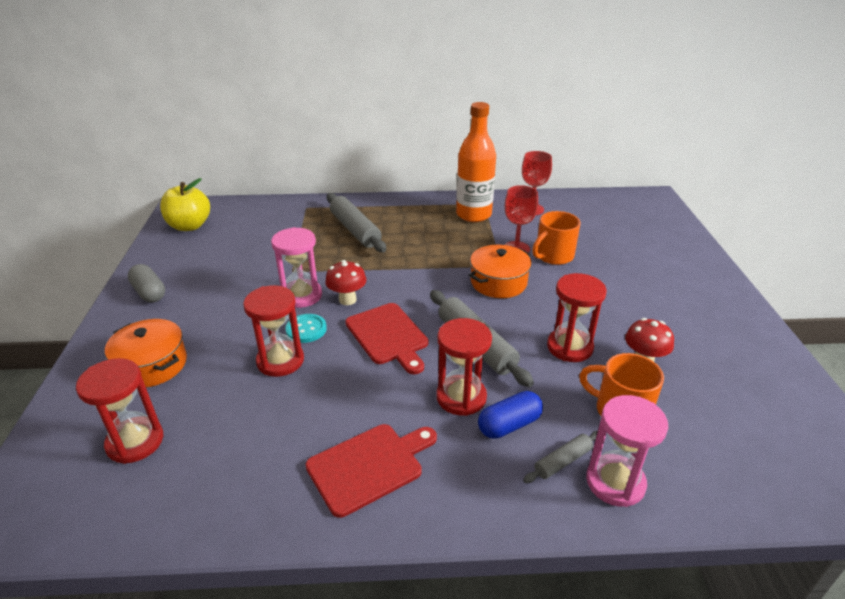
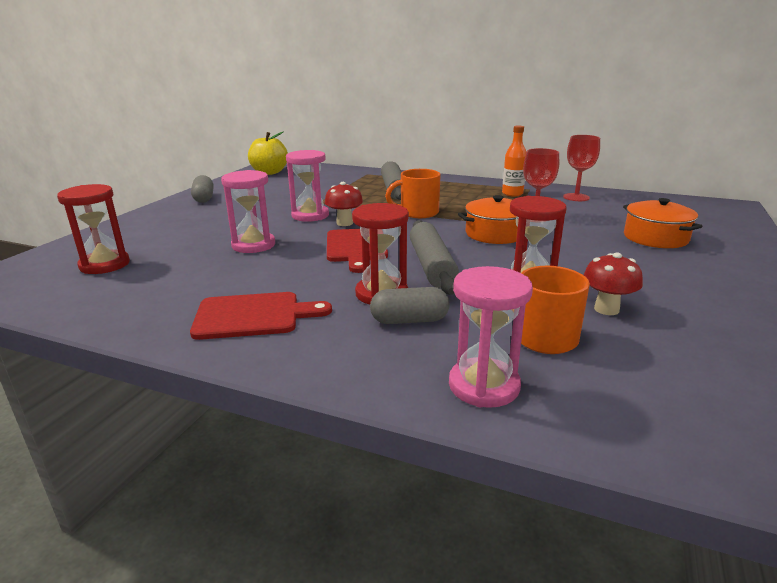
camera: 25 degrees right, 10 degrees down
orange pot [105,319,187,387] -> orange pot moved to [623,198,703,248]
red hourglass [243,285,304,377] -> pink hourglass [221,170,275,253]
turquoise button [285,314,327,343] -> none
orange bottle [456,102,496,222] -> orange bottle [502,125,526,197], size x0.59
blue capsule [478,391,543,439] -> grey capsule [370,287,449,324]
grey rolling pin [523,431,598,483] -> none
orange mug [532,211,581,265] -> orange mug moved to [385,169,440,218]

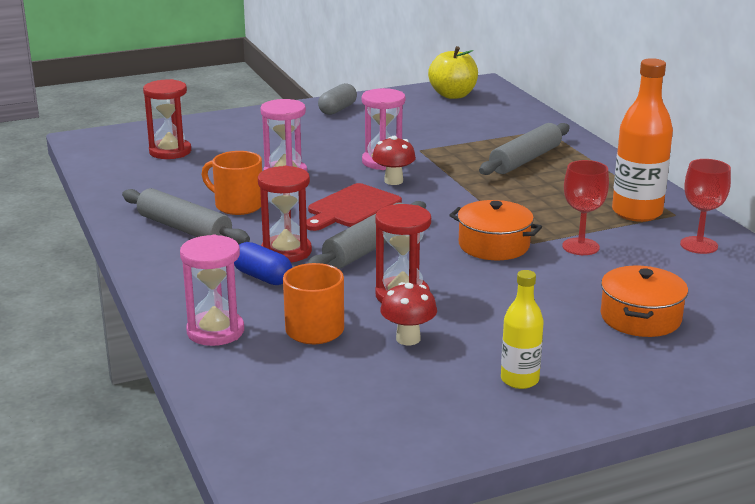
camera: 45 degrees right, 0 degrees up
red cutting board [190,292,332,340] -> grey rolling pin [122,188,250,244]
grey capsule [370,287,449,324] -> blue capsule [234,242,292,285]
orange mug [385,169,440,218] -> orange mug moved to [202,151,262,215]
orange bottle [502,125,526,197] -> orange bottle [612,58,673,222], size x1.70
none -> yellow bottle [501,270,544,389]

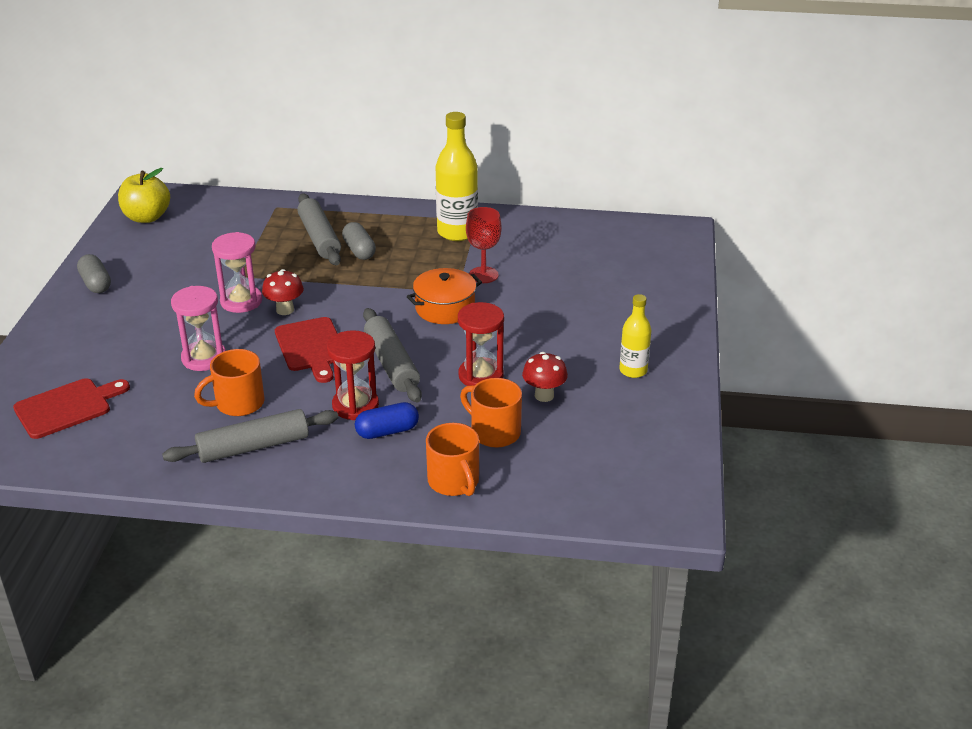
camera: 60 degrees left, 10 degrees up
red hourglass [143,79,191,159] -> red cutting board [13,378,130,439]
pink hourglass [180,235,244,346] -> orange mug [426,423,479,496]
orange pot [601,266,688,337] -> none
orange bottle [612,58,673,222] -> yellow bottle [435,112,478,241]
red goblet [680,159,731,254] -> none
none -> grey capsule [342,222,376,260]

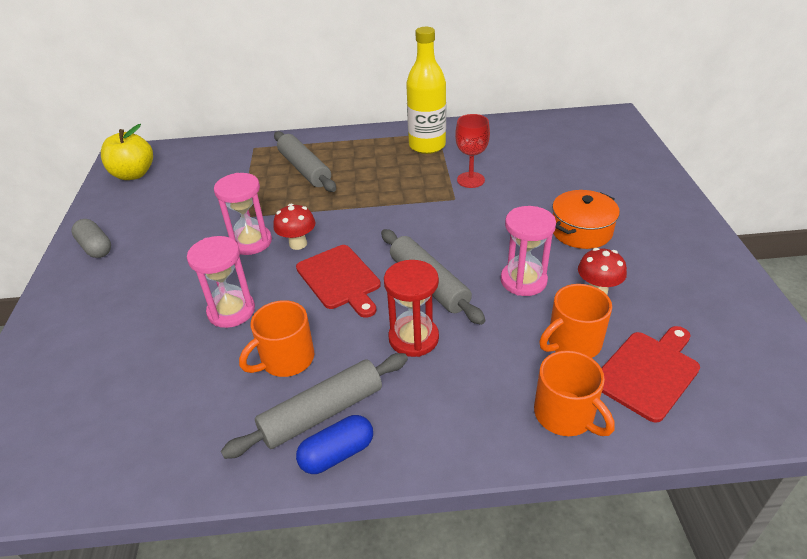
camera: 10 degrees left, 5 degrees up
red cutting board [13,378,130,439] -> red cutting board moved to [602,326,700,423]
grey capsule [342,222,376,260] -> none
blue capsule [355,402,419,439] -> blue capsule moved to [296,415,373,474]
orange pot [407,268,482,324] -> orange pot moved to [552,190,620,249]
red hourglass [458,302,504,386] -> pink hourglass [501,206,556,296]
orange mug [460,378,522,448] -> orange mug turned 60 degrees counterclockwise [539,284,612,358]
yellow bottle [619,294,651,378] -> none

